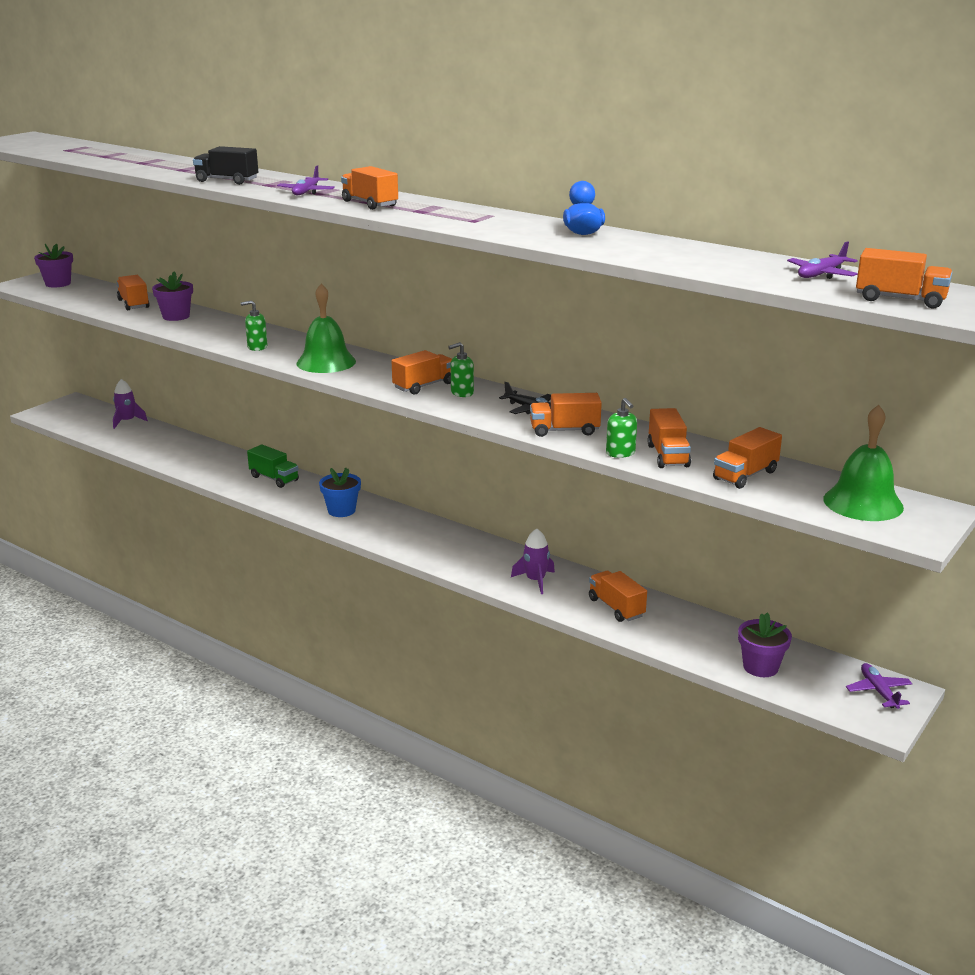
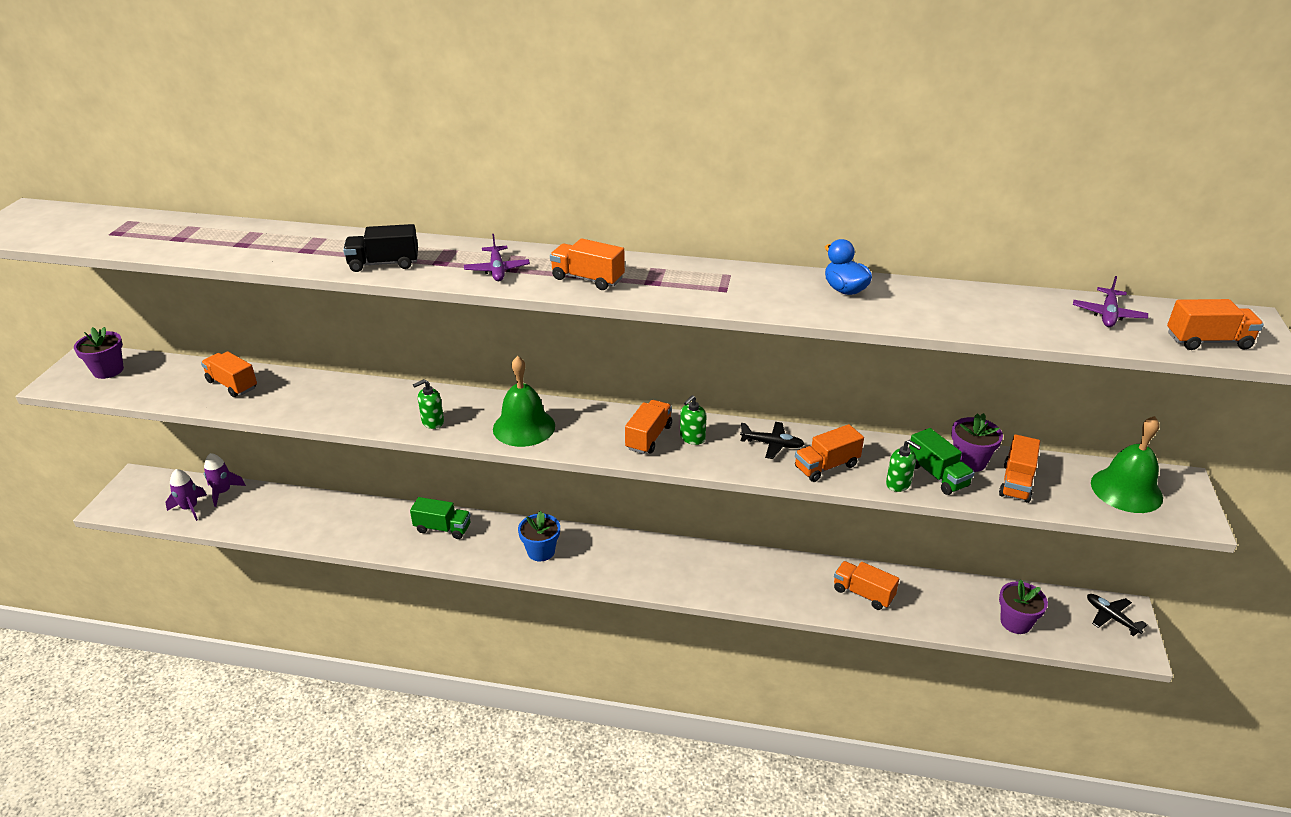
camera: 25 degrees left, 10 degrees up
purple flower pot [152,272,193,321] -> purple flower pot moved to [951,413,1003,472]
purple rocket [511,529,555,594] -> purple rocket moved to [165,469,207,521]
orange truck [647,408,691,468] -> green truck [909,428,975,495]
purple plane [846,663,913,709] -> black plane [1087,594,1147,636]

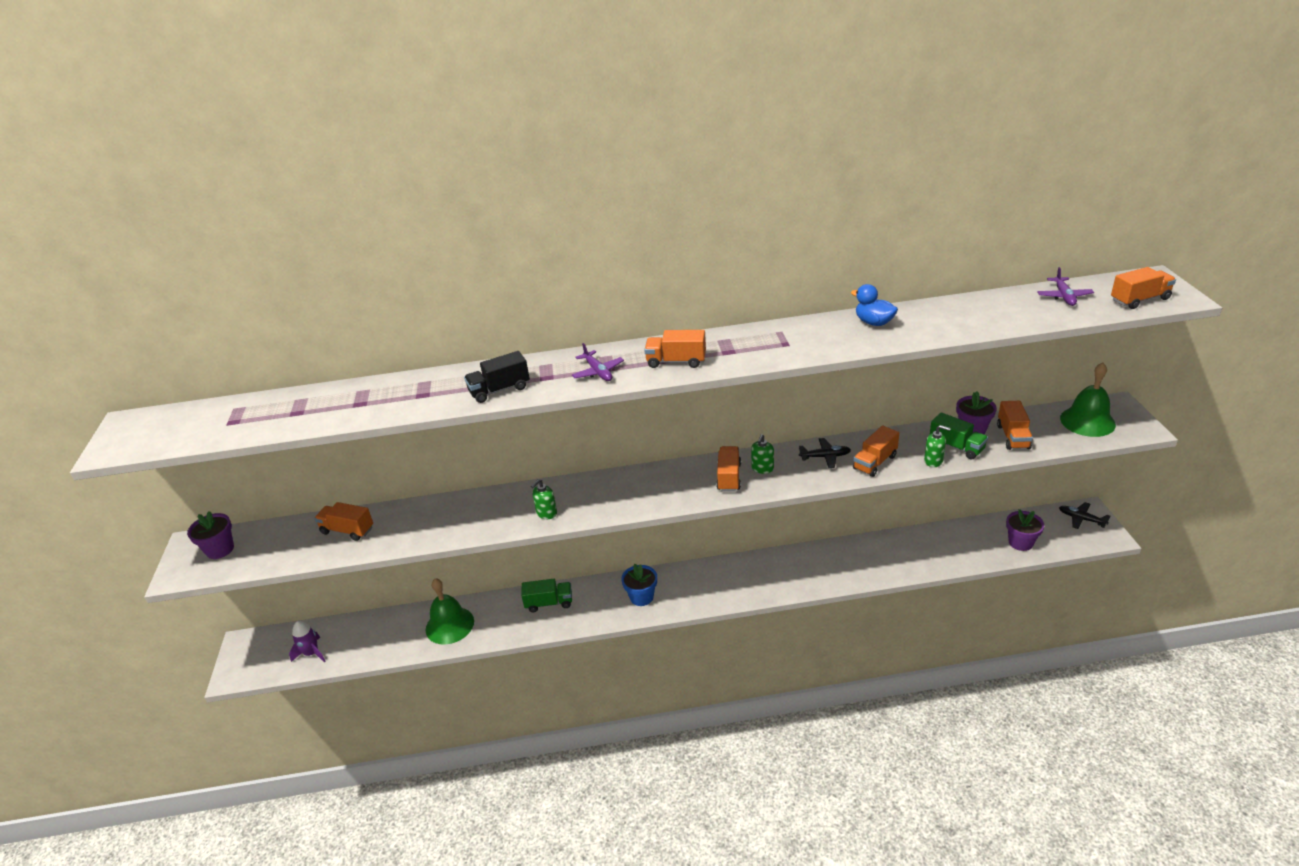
camera: 15 degrees left, 0 degrees up
purple rocket [204,453,246,507] -> none
green bell [493,356,555,447] -> green bell moved to [426,578,474,645]
orange truck [834,561,899,610] -> none

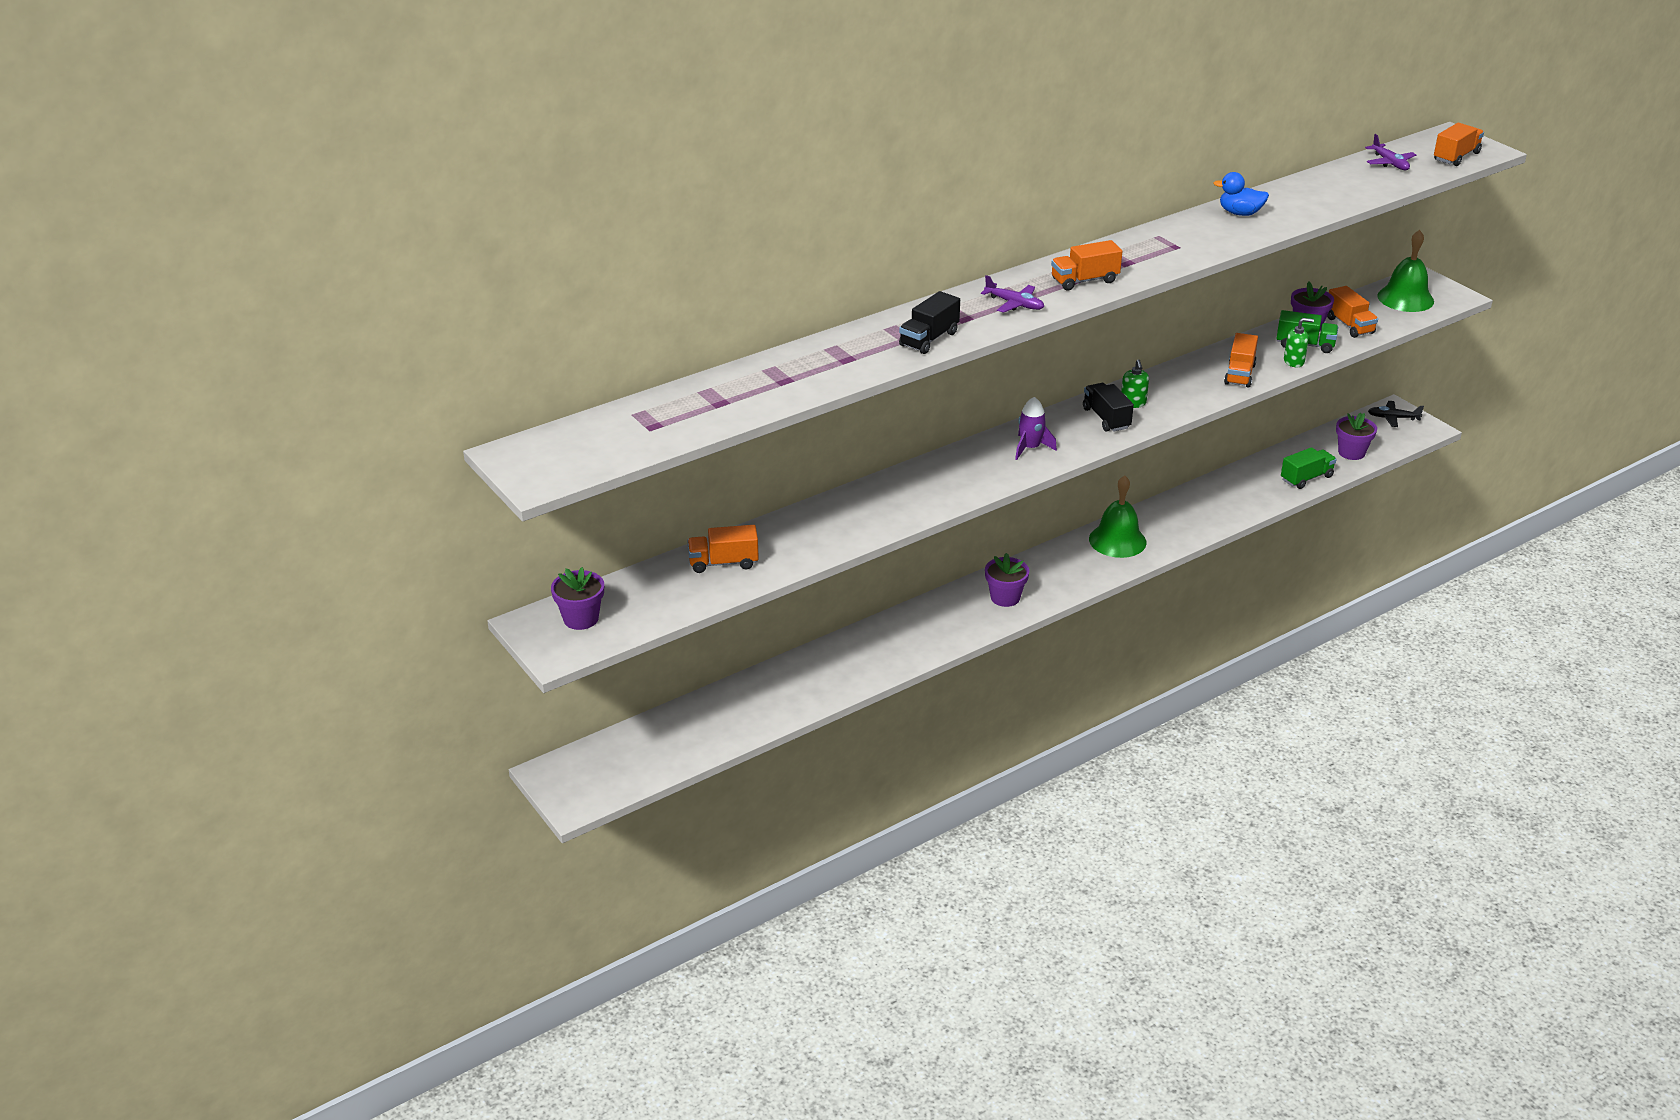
camera: 30 degrees left, 0 degrees up
purple rocket [289,621,326,662] -> purple rocket moved to [1015,397,1057,460]
green bell [426,578,474,645] -> green bell moved to [1089,475,1147,558]
green truck [521,579,572,612] -> green truck moved to [1281,447,1337,489]
green soap dispenser [531,479,557,519] -> none
blue flower pot [621,564,657,606] -> purple flower pot [985,553,1029,607]
orange truck [716,446,741,491] -> black truck [1083,383,1134,432]
black plane [799,438,851,468] -> none

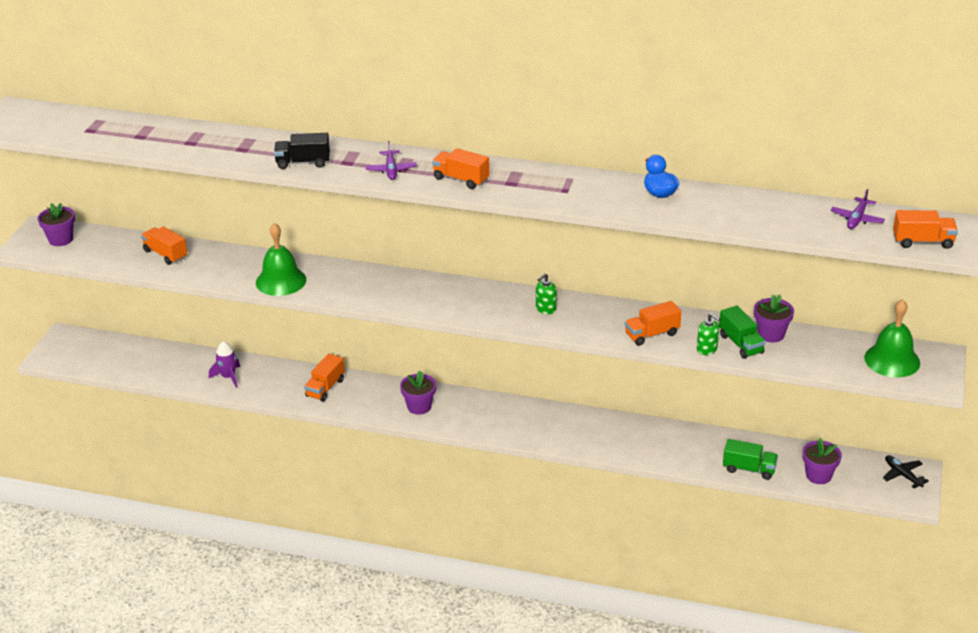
camera: 50 degrees right, 0 degrees up
purple rocket [1015,397,1057,460] -> purple rocket moved to [209,341,240,388]
black truck [1083,383,1134,432] -> none
green bell [1089,475,1147,558] -> green bell moved to [256,223,306,296]
orange truck [1327,286,1378,338] -> orange truck moved to [304,354,345,402]

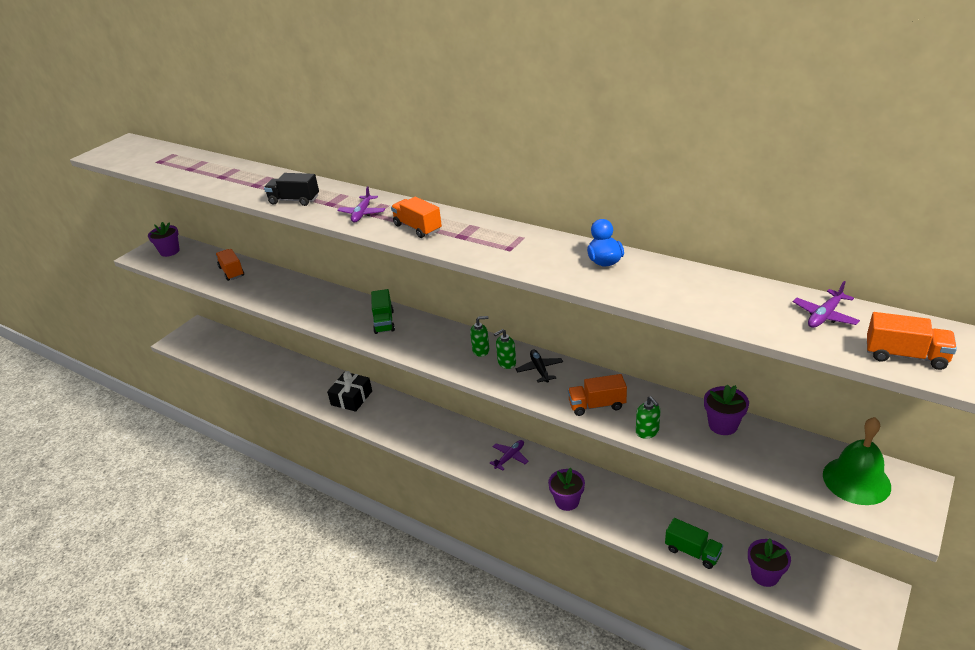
camera: 20 degrees right, 0 degrees up
purple rocket [209,341,240,388] -> none
green bell [256,223,306,296] -> none
orange truck [304,354,345,402] -> black gift [327,371,372,412]
purple flower pot [400,371,436,415] -> purple flower pot moved to [548,468,585,511]
green truck [719,306,766,359] -> green truck moved to [371,289,395,334]
black plane [883,455,929,488] -> black plane moved to [516,349,563,383]
none -> green soap dispenser [470,316,489,357]
none -> purple plane [490,440,529,471]

